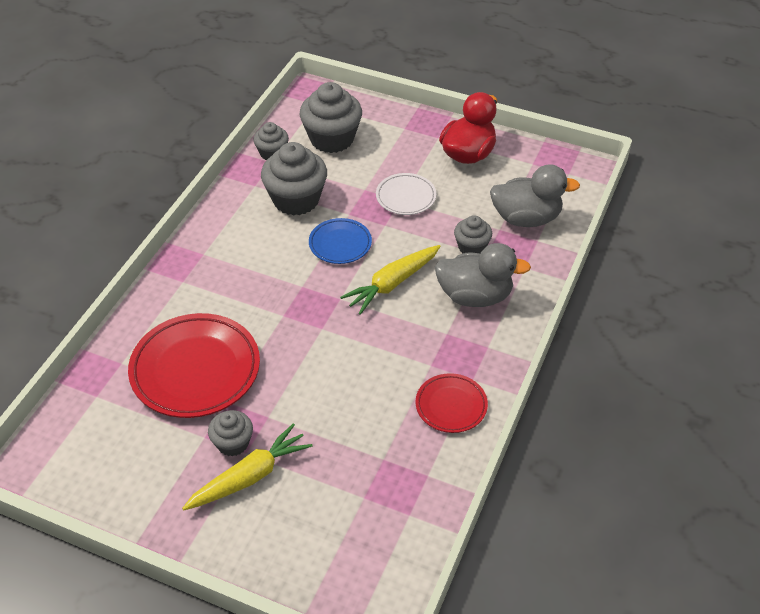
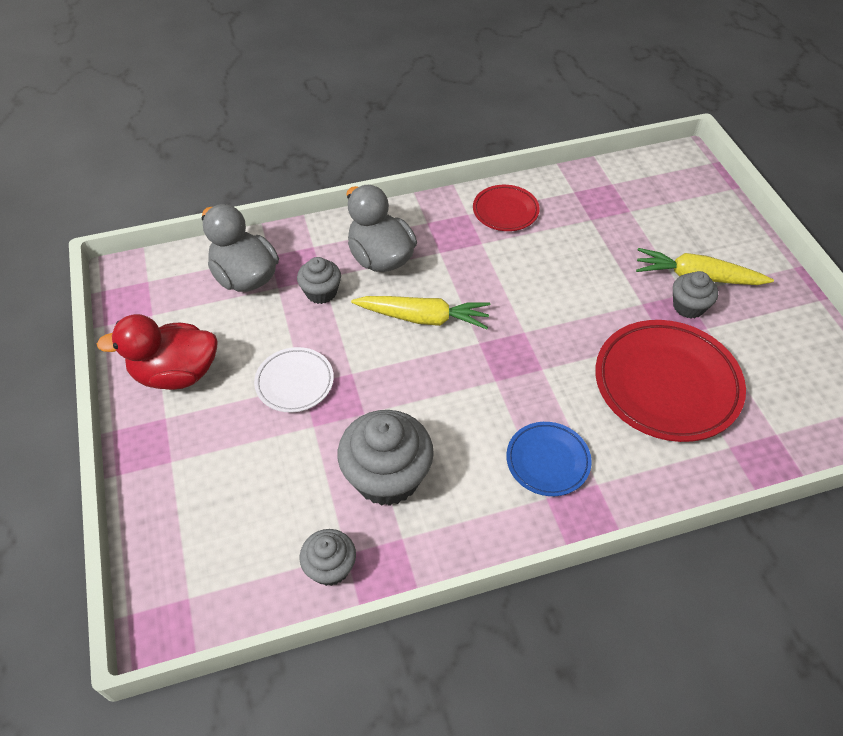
camera: 130 degrees left, 5 degrees up
grey cupcake [300,82,362,153] -> none
blue plate [309,218,372,264] -> blue plate moved to [506,422,592,496]

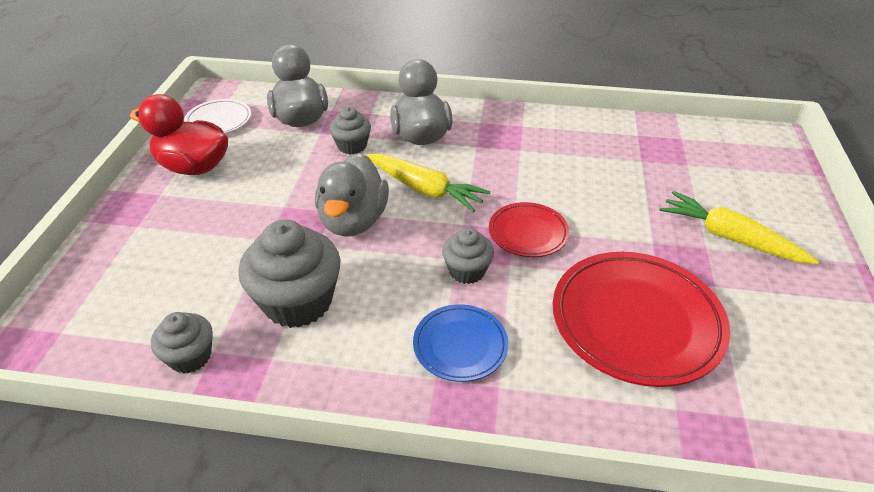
camera: 25 degrees right, 10 degrees down
white plate [254,347,334,413] -> white plate moved to [184,99,251,134]
red plate [473,185,540,231] -> red plate moved to [489,202,569,257]
grey cupcake [673,271,718,318] -> grey cupcake moved to [442,228,494,284]
none -> grey duck [315,153,389,237]

